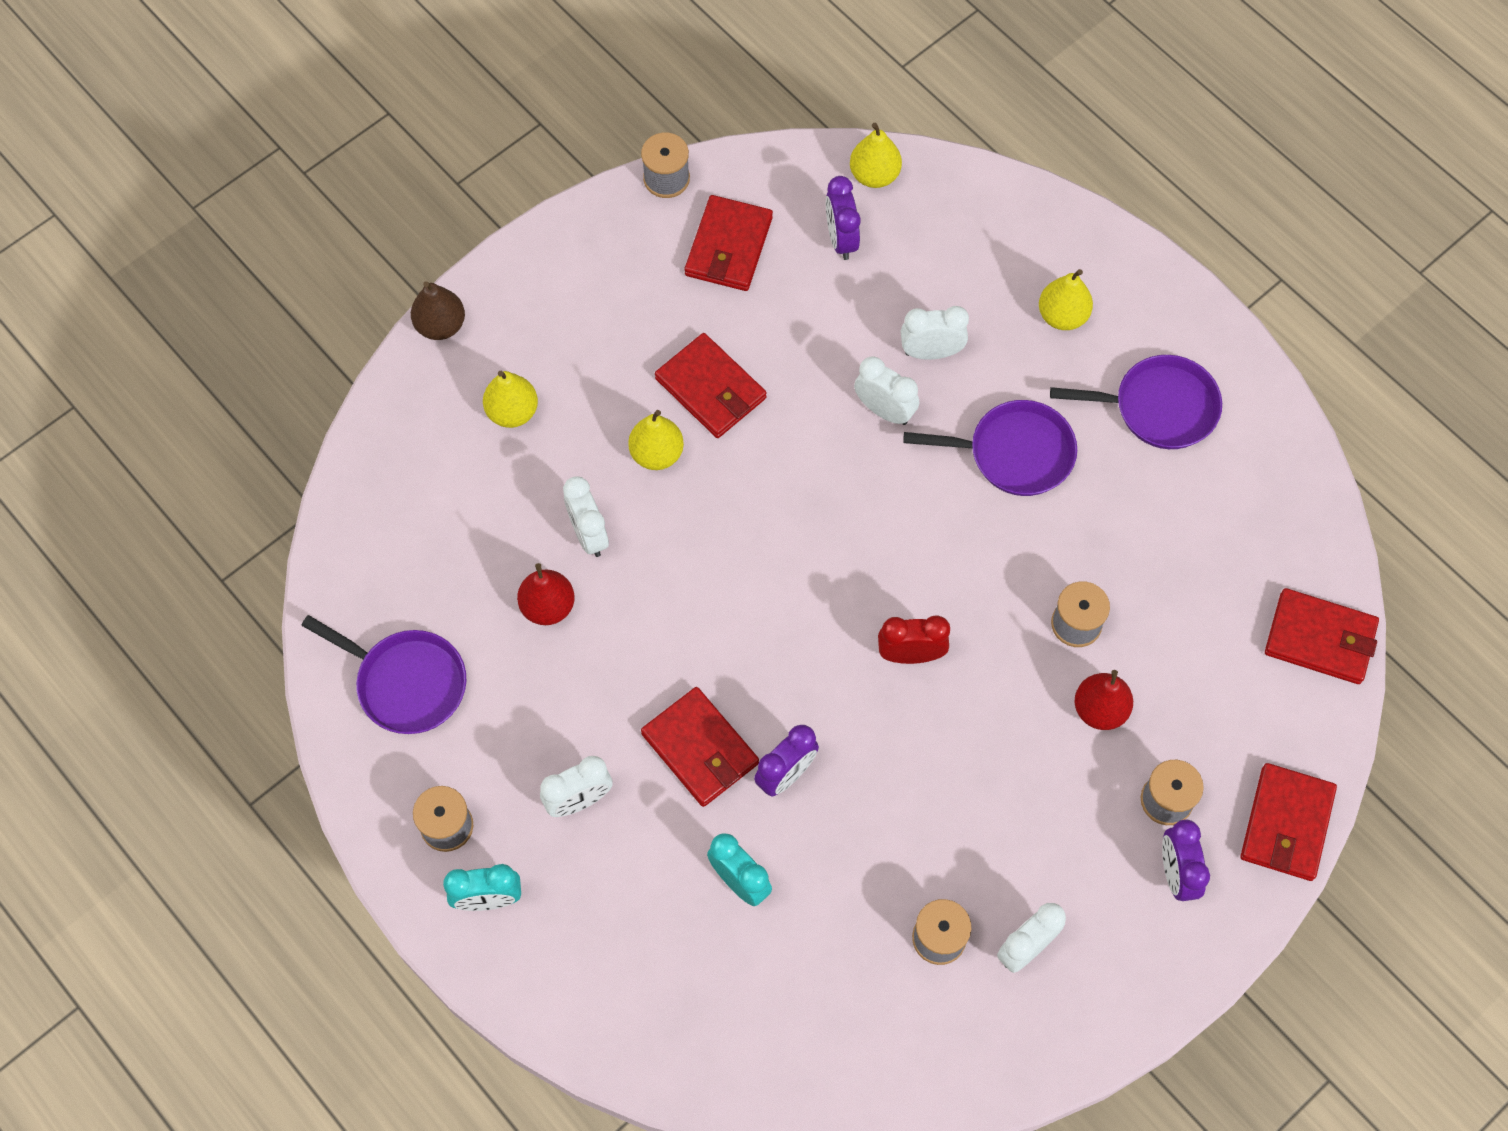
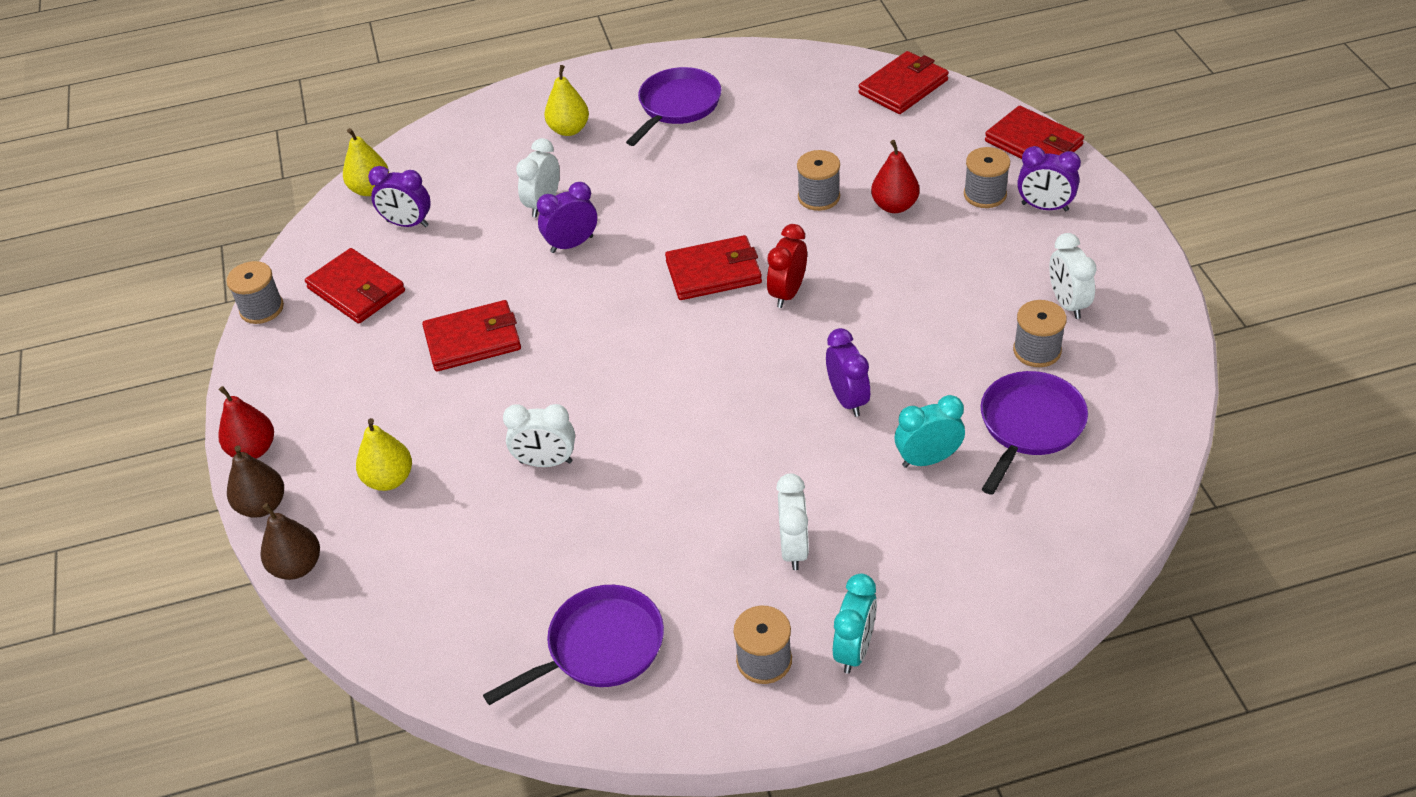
camera: 60 degrees left, 20 degrees down
red pear [517,563,575,625] -> red pear moved to [218,386,274,459]
yellow pear [628,410,684,470] -> none
red wallet [641,687,759,807] -> red wallet moved to [665,235,762,300]
white clock [854,356,919,425] -> purple clock [537,182,597,253]
purple pan [903,400,1077,496] -> purple pan moved to [981,371,1088,495]
none -> brown pear [261,503,320,580]

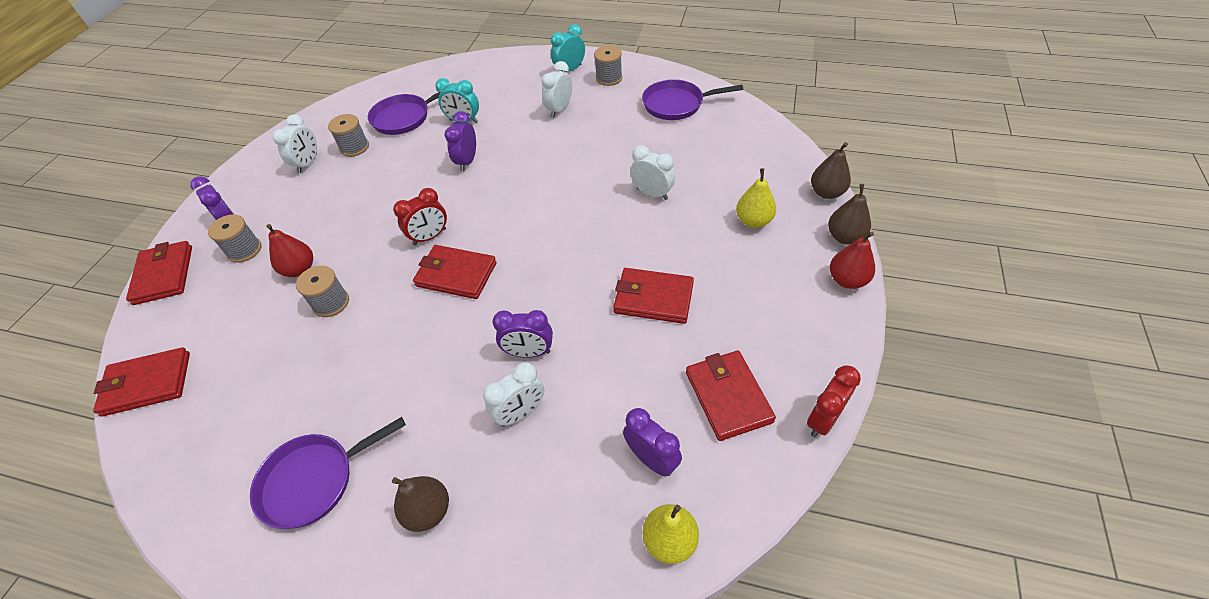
camera: 150 degrees left, 5 degrees up
grey spool [227,261,284,324] -> red clock [807,365,861,437]
yellow pear [544,65,589,136] -> brown pear [392,476,449,532]

